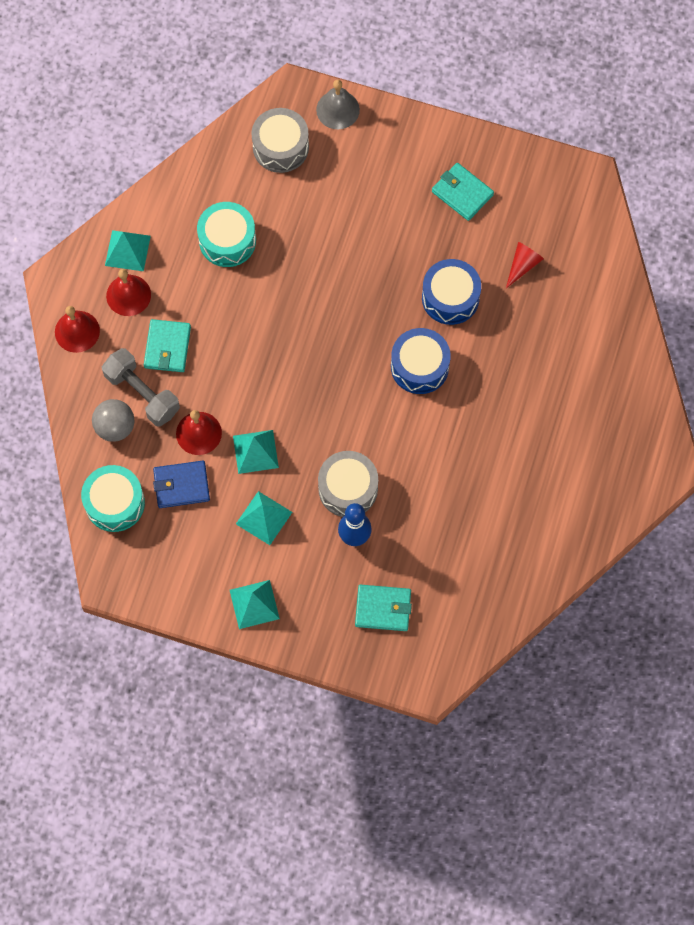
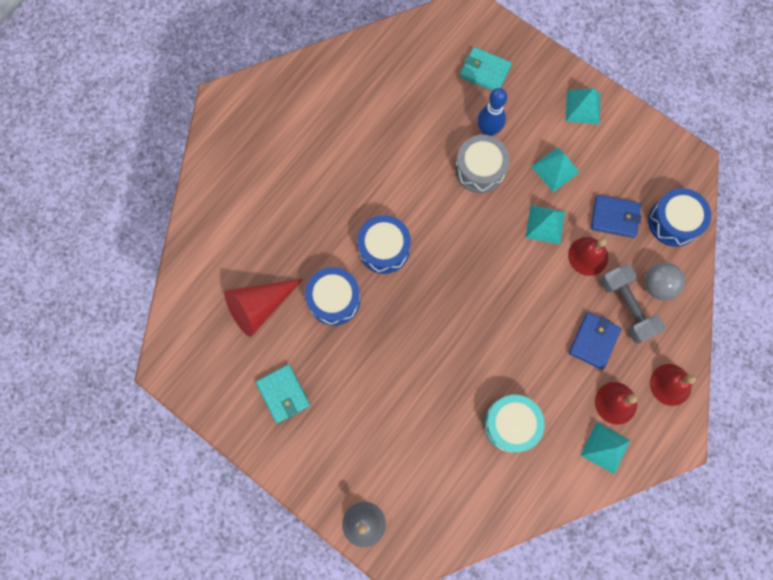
camera: 160 degrees left, 5 degrees up
turquoise drum [81,465,145,532] -> blue drum [648,188,711,247]
turquoise wallet [144,319,191,372] -> blue wallet [569,312,622,370]
grey drum [251,108,309,173] -> none
red cone [506,242,544,288] -> red cone [224,279,303,337], size x1.81

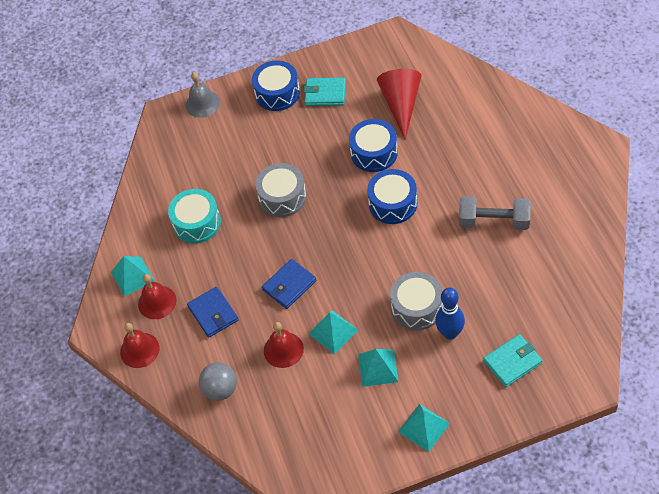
camera: 130 degrees right, 20 degrees down
blue wallet [591,195,642,238] -> blue wallet moved to [262,259,316,309]
grey dumbbell [601,264,666,344] -> grey dumbbell moved to [459,196,531,230]
blue drum [648,188,711,247] -> blue drum moved to [252,60,300,111]
none -> grey drum [255,163,307,217]

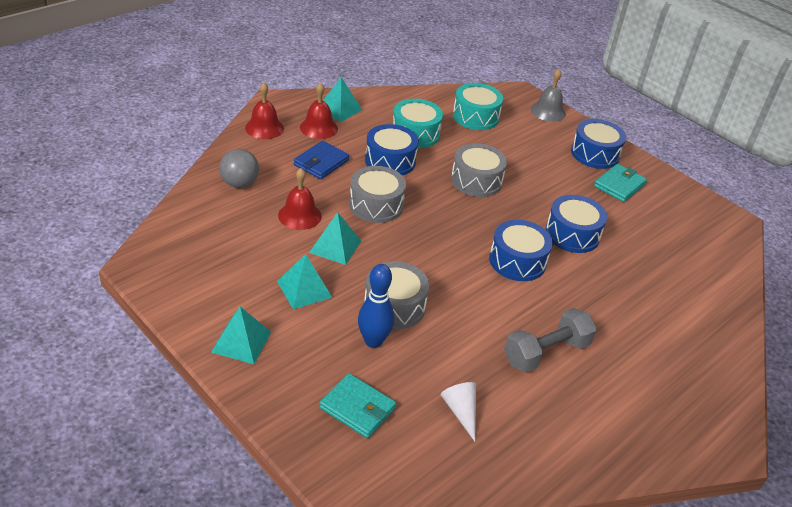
camera: 55 degrees right, 15 degrees down
blue wallet [262,259,316,309] -> grey drum [349,166,406,223]
turquoise wallet [304,77,346,106] -> turquoise wallet turned 60 degrees clockwise [594,164,647,202]
red cone [377,69,421,140] -> none
grey dumbbell [459,196,531,230] -> grey dumbbell turned 75 degrees clockwise [504,308,597,372]
none -> blue drum [365,124,419,176]
none -> white cone [441,382,476,442]
none -> turquoise drum [453,83,503,130]

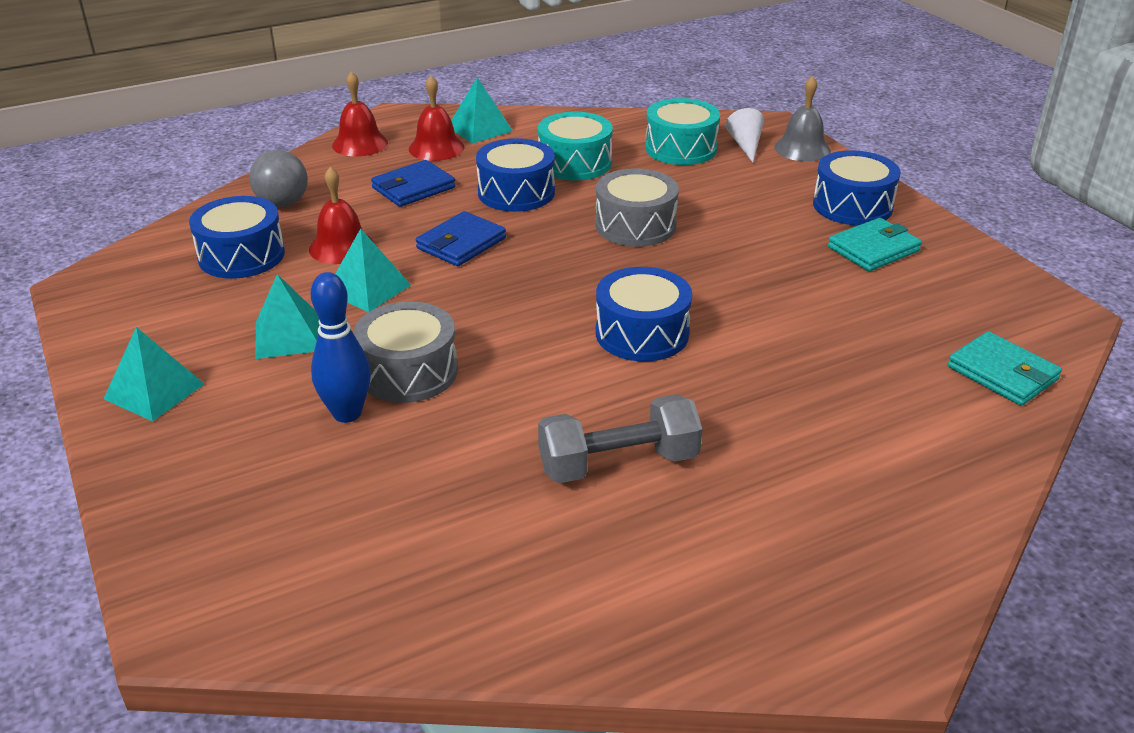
camera: 20 degrees right, 5 degrees down
turquoise wallet [319,373,396,438] -> turquoise wallet moved to [948,331,1062,406]
grey drum [349,166,406,223] -> blue wallet [416,211,506,266]
white cone [441,382,476,442] -> white cone moved to [726,108,764,163]
blue drum [546,195,607,253] -> blue drum moved to [189,196,285,279]

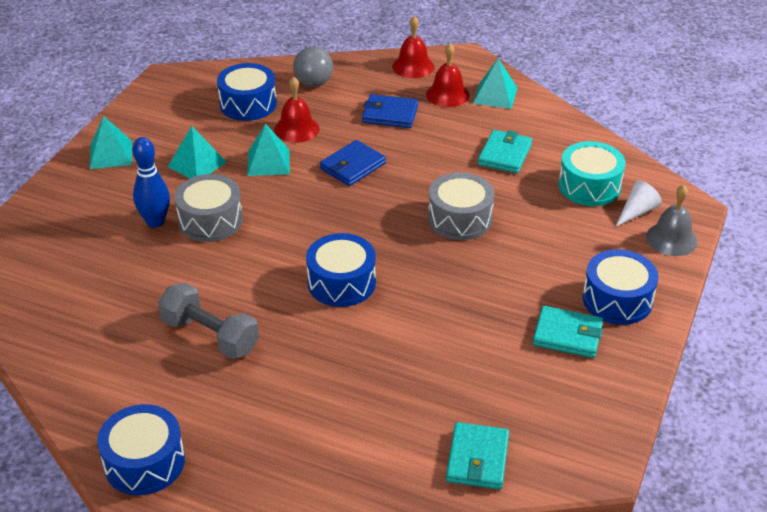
camera: 50 degrees right, 5 degrees up
blue wallet [416,211,506,266] -> blue wallet turned 45 degrees counterclockwise [320,140,386,186]
blue drum [476,138,555,212] -> blue drum moved to [97,404,185,495]
turquoise drum [538,112,613,181] -> turquoise wallet [478,130,532,173]

